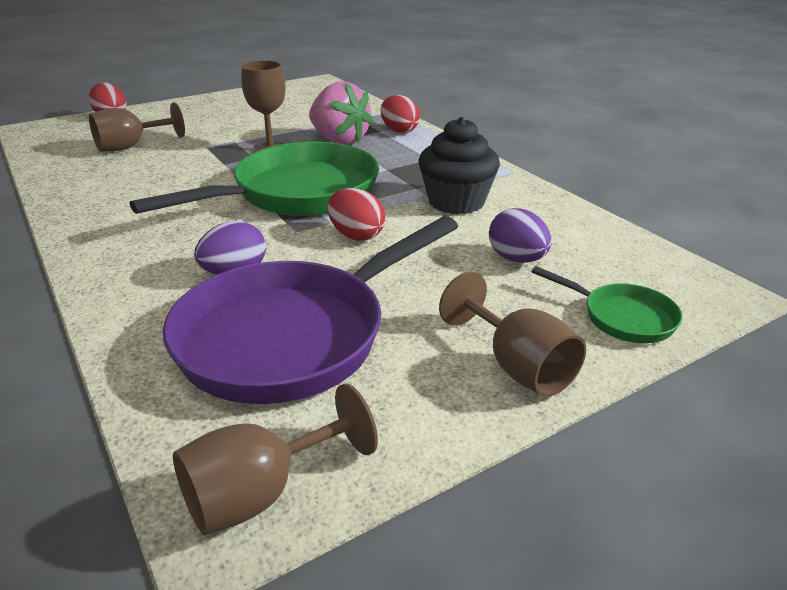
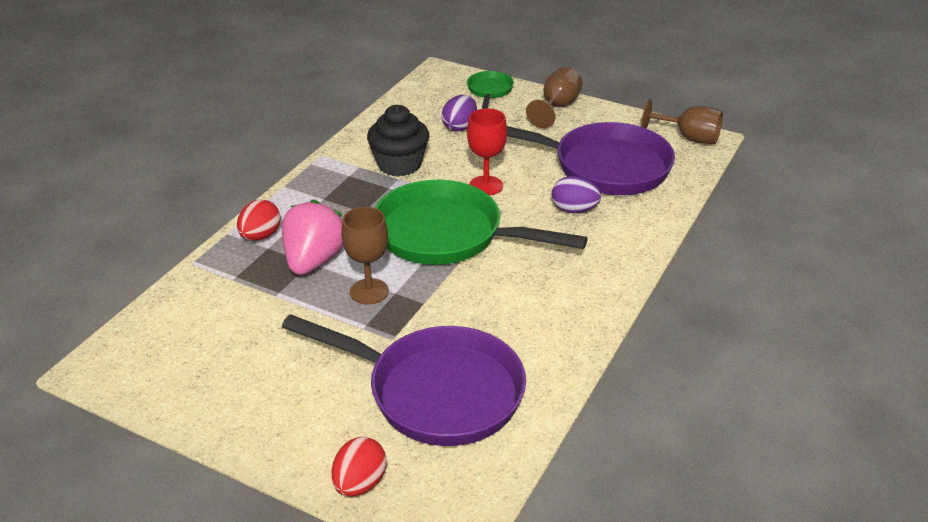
camera: 120 degrees left, 5 degrees up
brown goblet [89,102,185,152] -> purple pan [282,314,526,446]
red egg [328,188,385,241] -> red goblet [467,108,507,196]

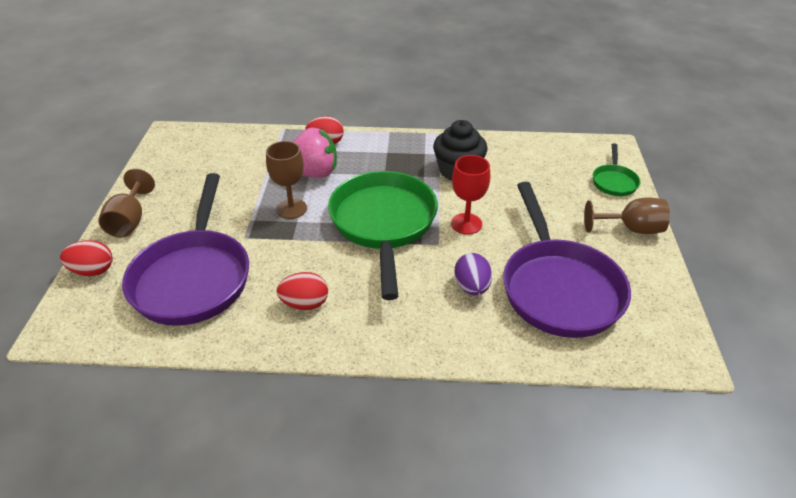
camera: 65 degrees right, 5 degrees up
purple egg [442,95,477,131] -> none
green pan [467,71,514,109] -> green pan turned 120 degrees clockwise [592,144,640,196]
brown goblet [641,99,723,144] -> brown goblet moved to [98,169,155,237]
none -> red egg [277,272,328,310]

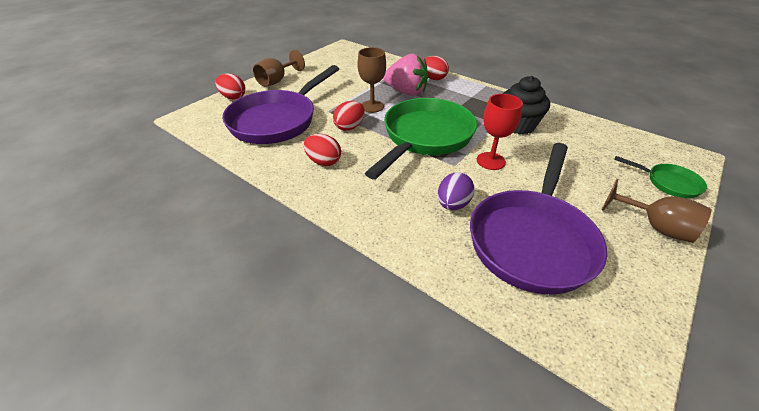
camera: 35 degrees right, 0 degrees up
green pan [592,144,640,196] -> green pan turned 105 degrees counterclockwise [614,156,707,199]
none -> red egg [333,101,365,131]

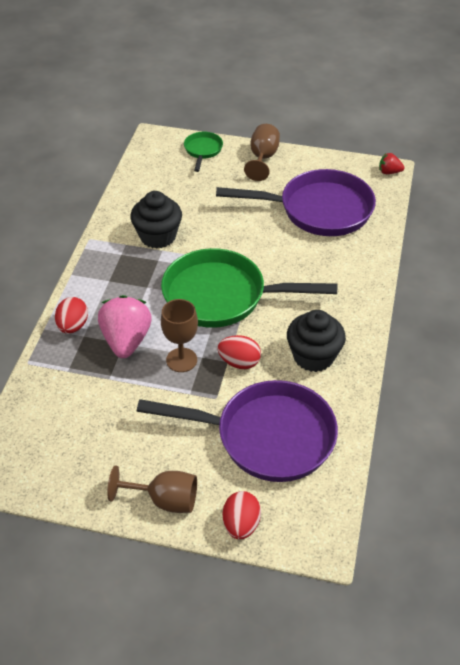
camera: 115 degrees left, 5 degrees up
red egg [303,134,341,166] -> black cupcake [287,310,346,372]
purple egg [438,172,475,210] -> none
red goblet [476,94,523,170] -> none
none -> red strawberry [379,153,404,174]

